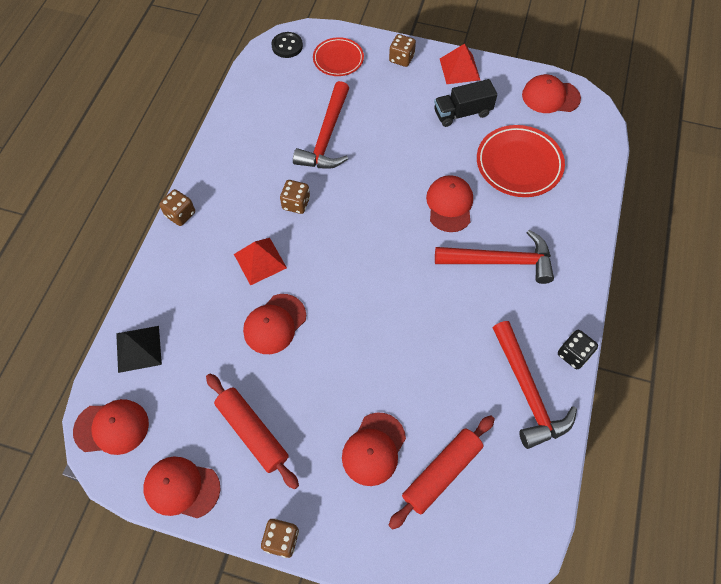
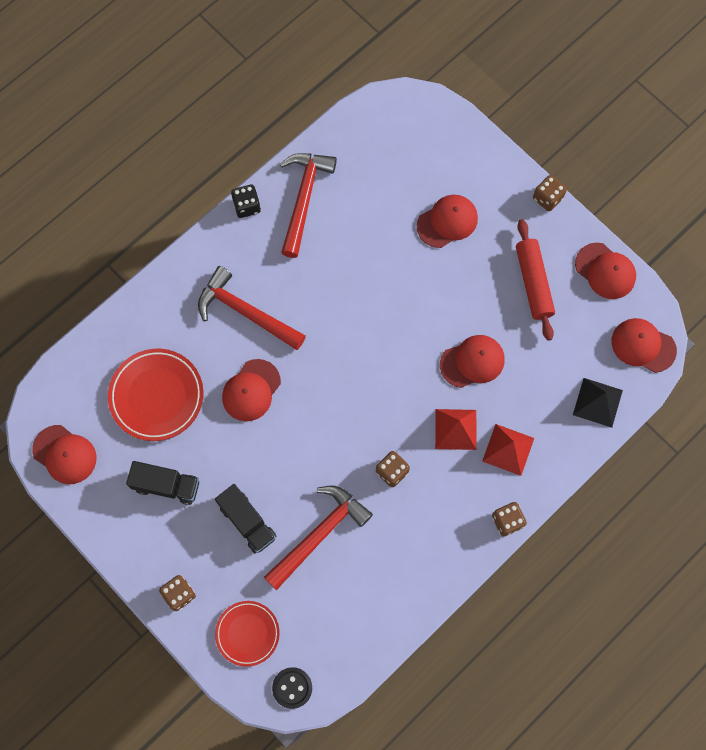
camera: 150 degrees left, 10 degrees up
red rolling pin [388,415,495,530] -> none
red pyramid [440,44,480,84] -> red pyramid moved to [482,424,534,476]
none -> black truck [215,484,276,553]

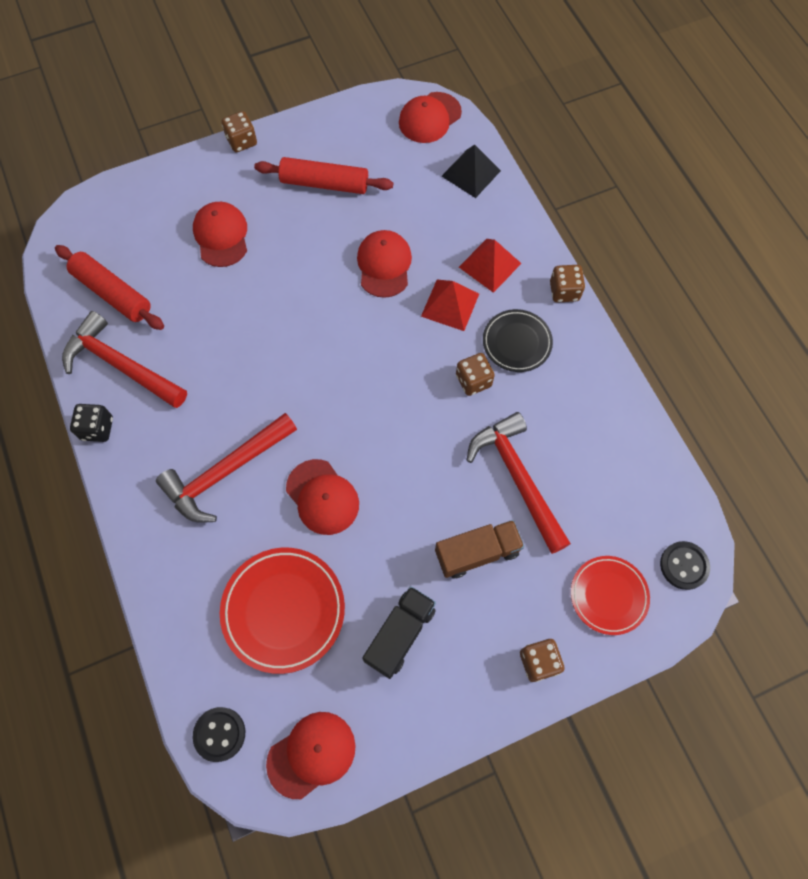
camera: 70 degrees left, 5 degrees down
black truck [215,484,276,553] -> brown truck [435,520,524,578]
red cap [575,243,636,299] -> none
none -> red rolling pin [55,245,164,330]
none -> black button [193,707,245,762]
none -> black plate [483,309,553,372]

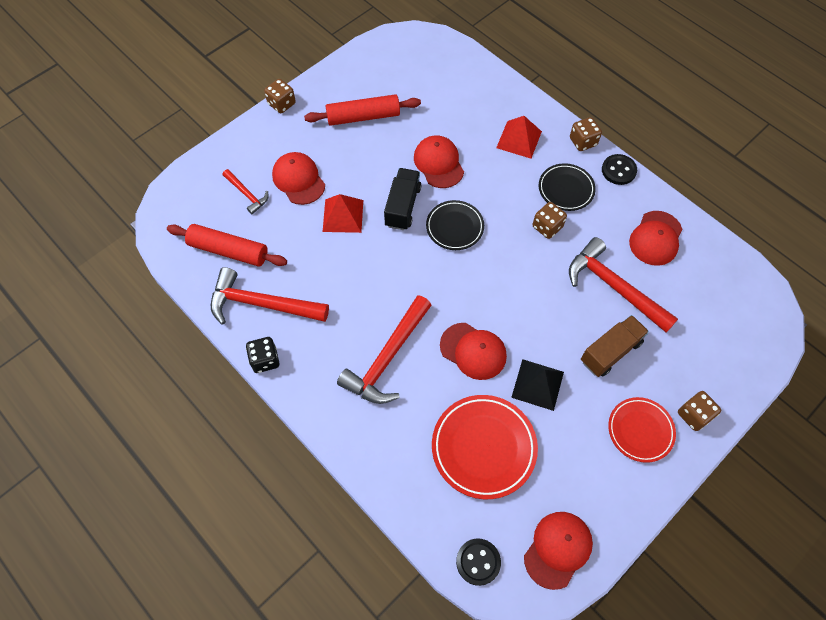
camera: 20 degrees left, 5 degrees down
black truck [362,586,436,679] -> black truck moved to [384,168,421,230]
red cap [399,92,462,143] -> red cap moved to [629,211,682,266]
red pyramid [421,280,479,331] -> red pyramid moved to [323,194,363,233]
black pyramid [442,144,501,198] -> black pyramid moved to [511,359,564,411]
red plate [571,556,650,635] -> red plate moved to [608,397,676,463]
black button [660,541,710,590] -> black button moved to [602,154,637,185]
none -> red hammer [223,169,269,214]
none -> black plate [426,200,484,250]

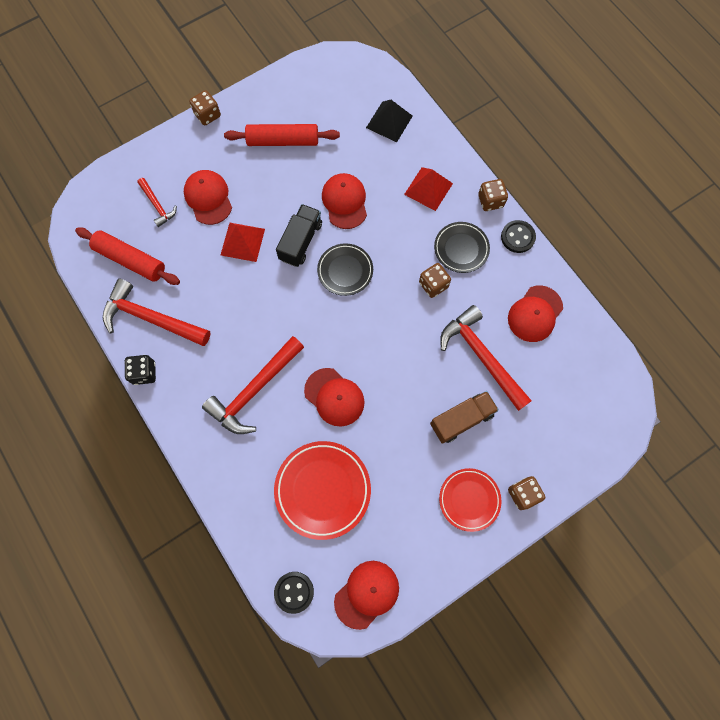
camera: 10 degrees right, 10 degrees up
black pyramid [511,359,564,411] -> black pyramid moved to [366,100,413,142]

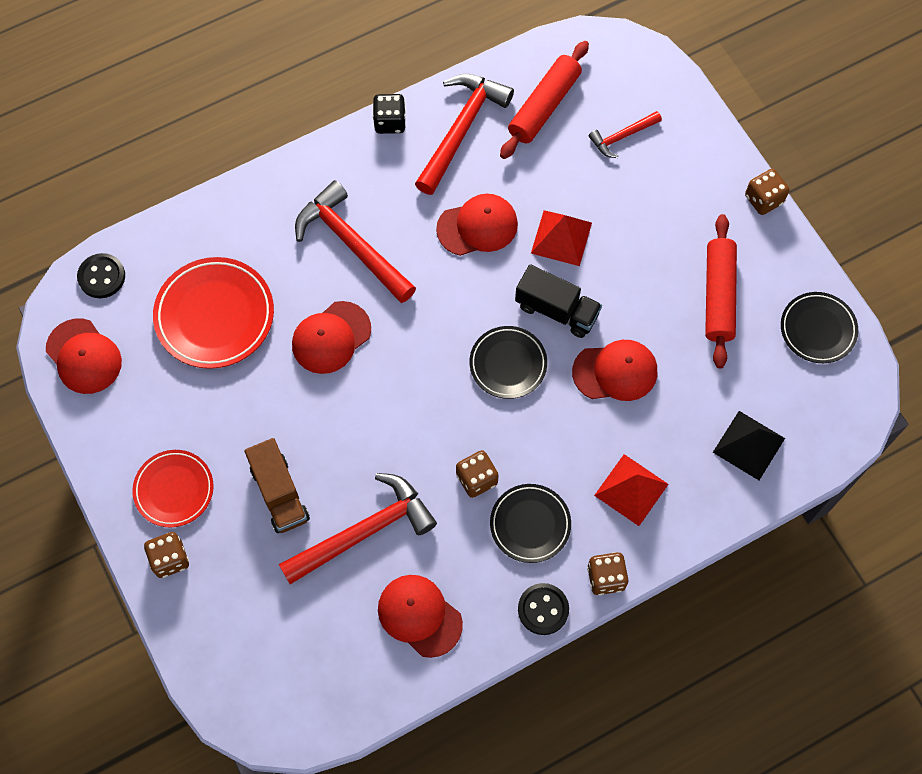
camera: 95 degrees right, 5 degrees down
red cap [184,170,232,225] -> red cap moved to [436,194,518,256]
none -> black plate [781,292,858,363]

